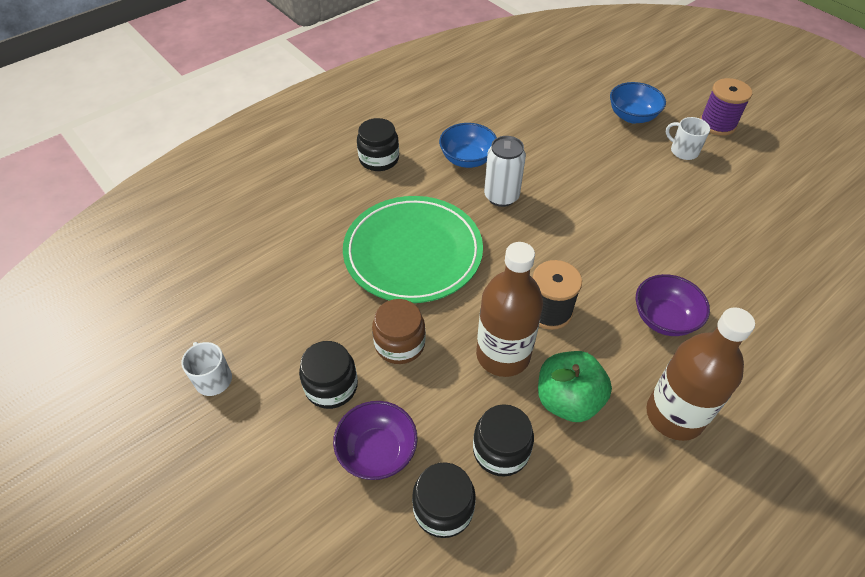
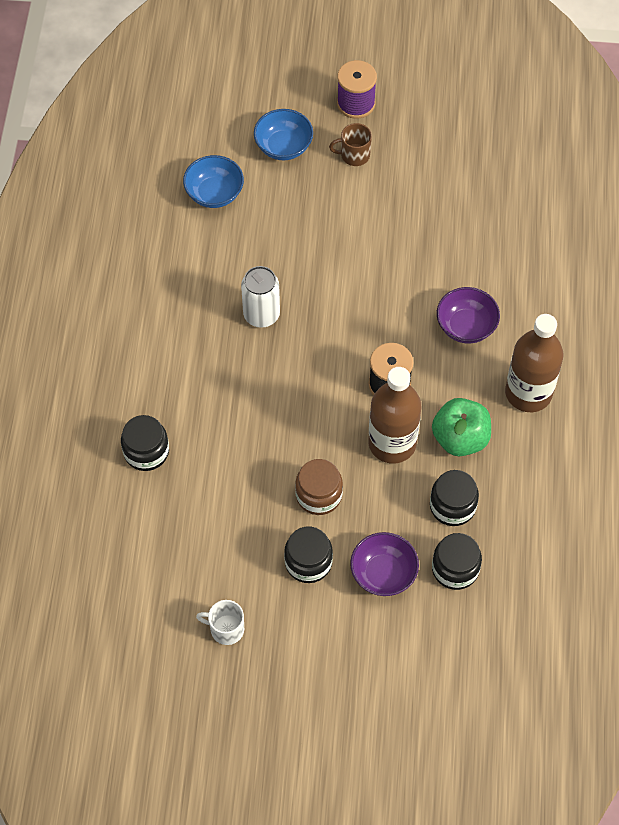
camera: 45 degrees left, 10 degrees up
green plate [343,196,483,303] -> none
black jar [357,118,399,171] -> black jar moved to [121,415,169,471]
blue bowl [439,123,497,168] -> blue bowl moved to [183,155,244,208]
white mug [666,117,710,160] -> brown mug [329,123,372,166]

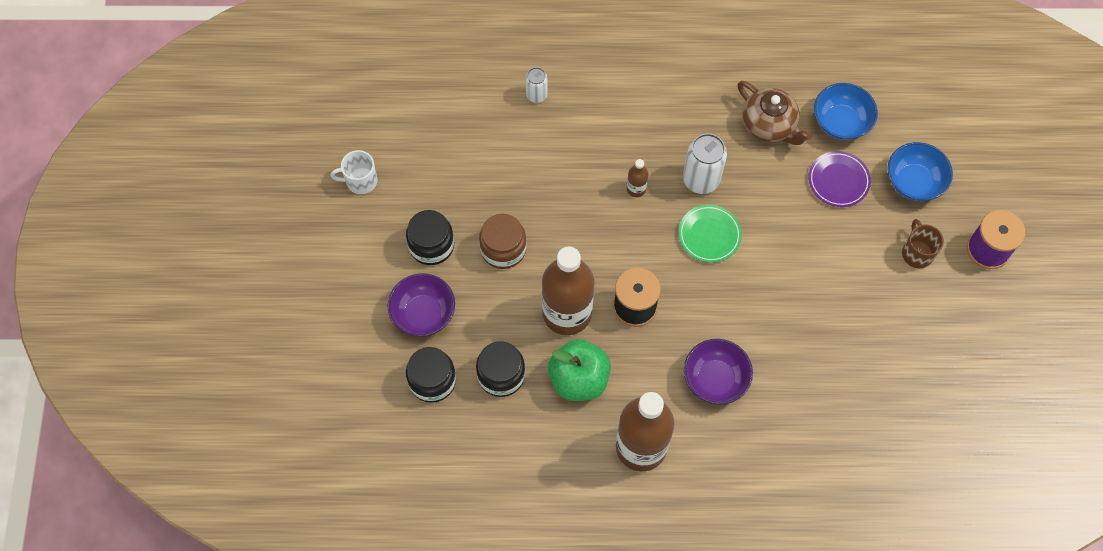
camera: 85 degrees right, 5 degrees up
black jar [121,415,169,471] -> white can [525,67,548,103]
white mug [196,600,244,645] -> white mug turned 105 degrees counterclockwise [330,150,377,194]
none -> brown bottle [627,159,648,197]
none -> green plate [678,205,742,263]
none -> brown teapot [738,81,812,145]
none -> purple plate [809,151,871,207]

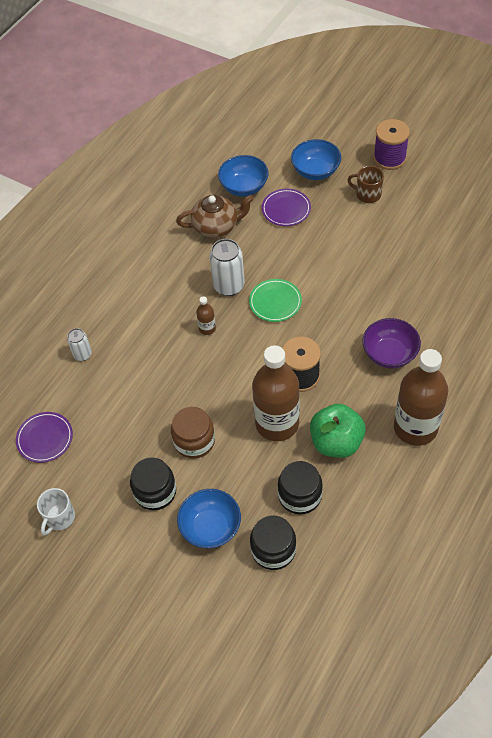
camera: 55 degrees left, 10 degrees down
purple bowl [387,273,455,337] -> blue bowl [177,489,241,548]
none -> purple plate [16,412,73,463]

